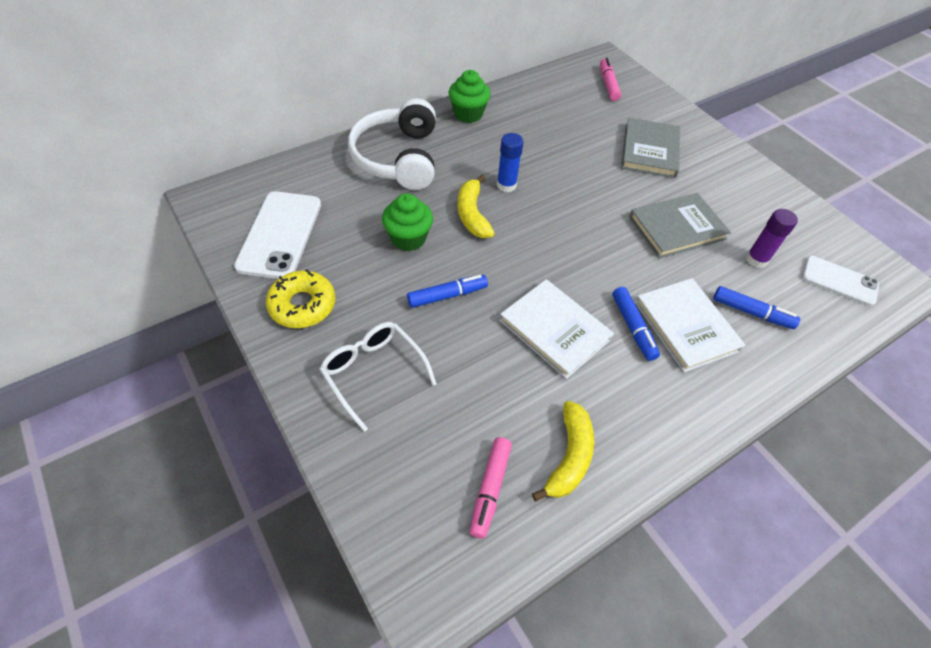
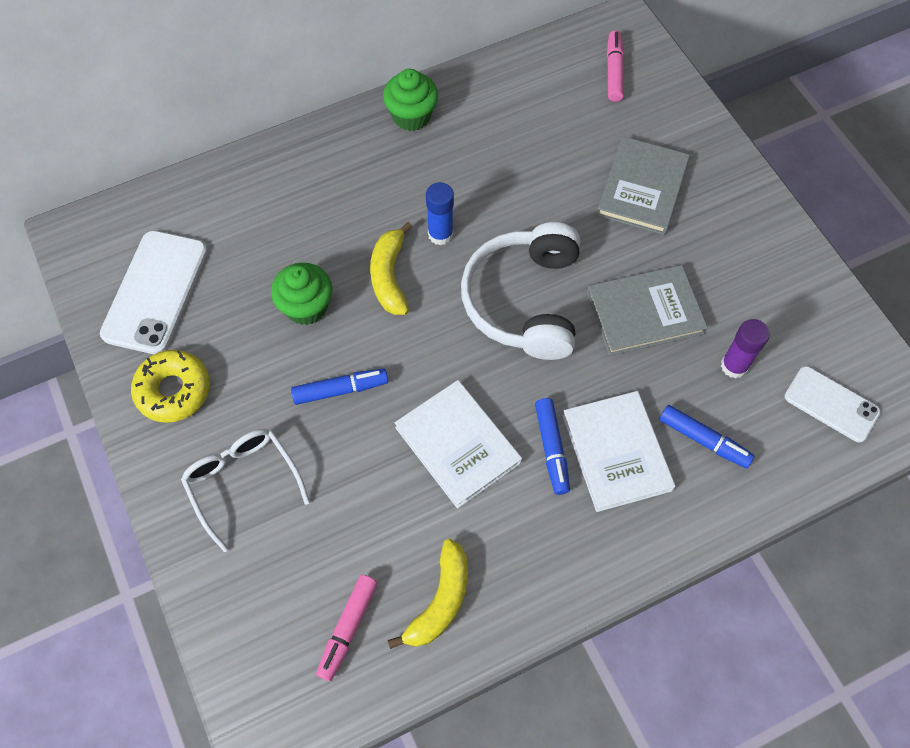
camera: 10 degrees right, 10 degrees up
white headphones [348,98,436,190] -> white headphones moved to [461,222,580,360]

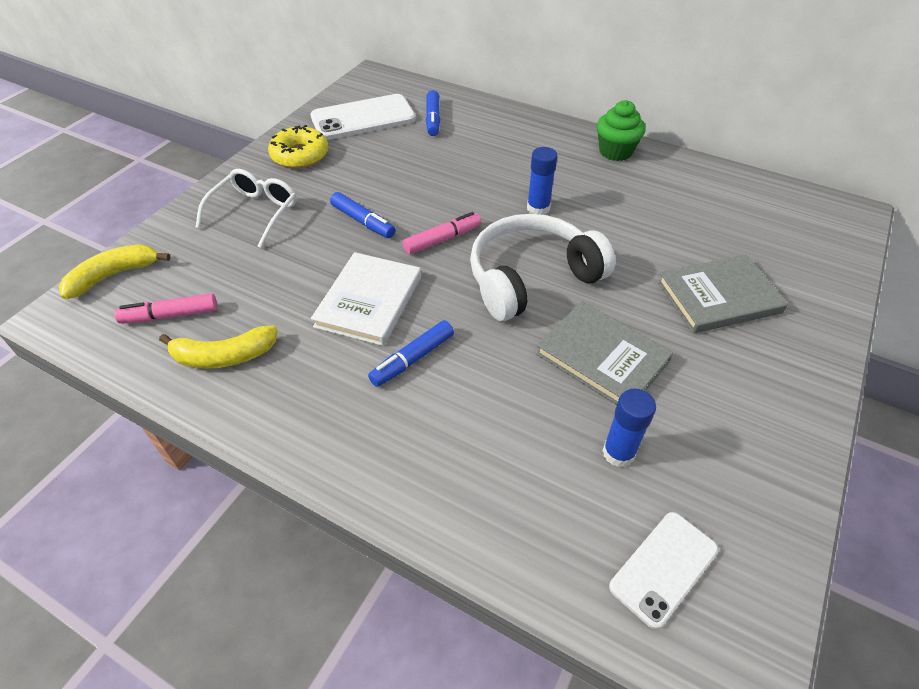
camera: 55 degrees right, 15 degrees down
green cupcake [271,263,332,325] -> none
yellow banana [370,222,413,315] -> yellow banana moved to [59,244,170,299]
white book [562,391,676,512] -> none
pink marker [607,31,624,102] -> pink marker moved to [403,212,481,255]
blue marker [659,405,755,468] -> blue marker moved to [426,90,440,136]
purple glue stick [721,319,770,379] -> blue glue stick [602,389,656,467]
white phone [784,366,881,443] -> white phone turned 45 degrees clockwise [609,512,719,629]

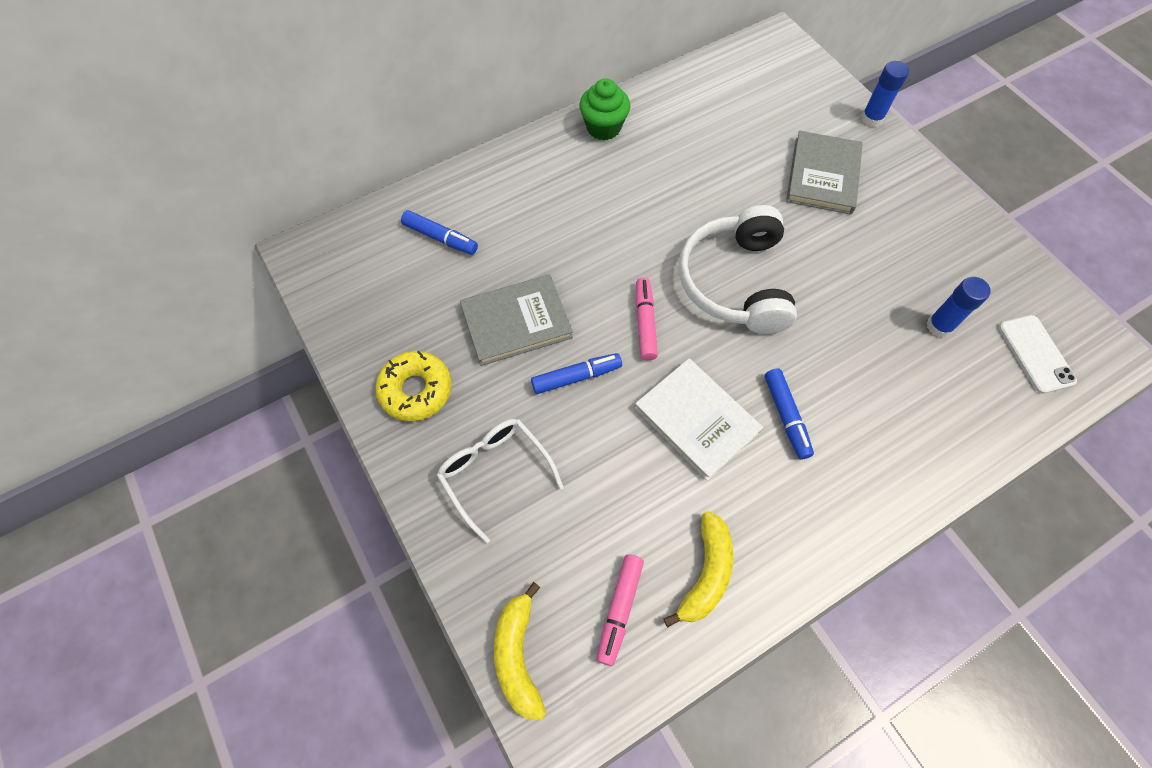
camera: 60 degrees left, 15 degrees up
white phone [311,94,416,140] -> none
blue glue stick [527,147,558,215] -> blue glue stick moved to [861,61,909,127]
grey book [536,301,673,405] -> grey book moved to [460,274,573,366]

